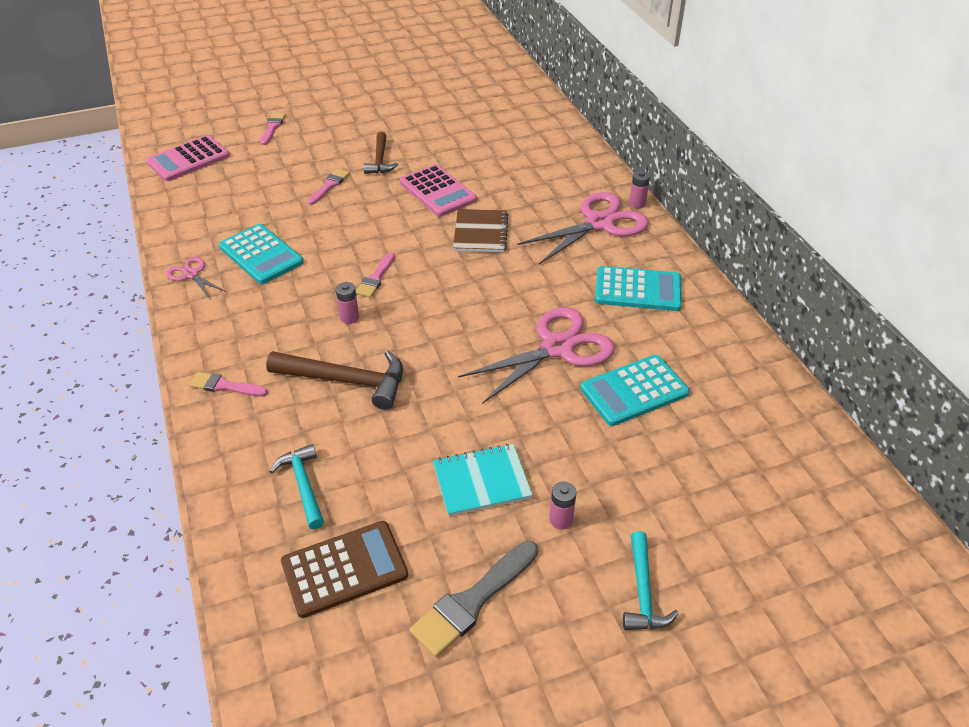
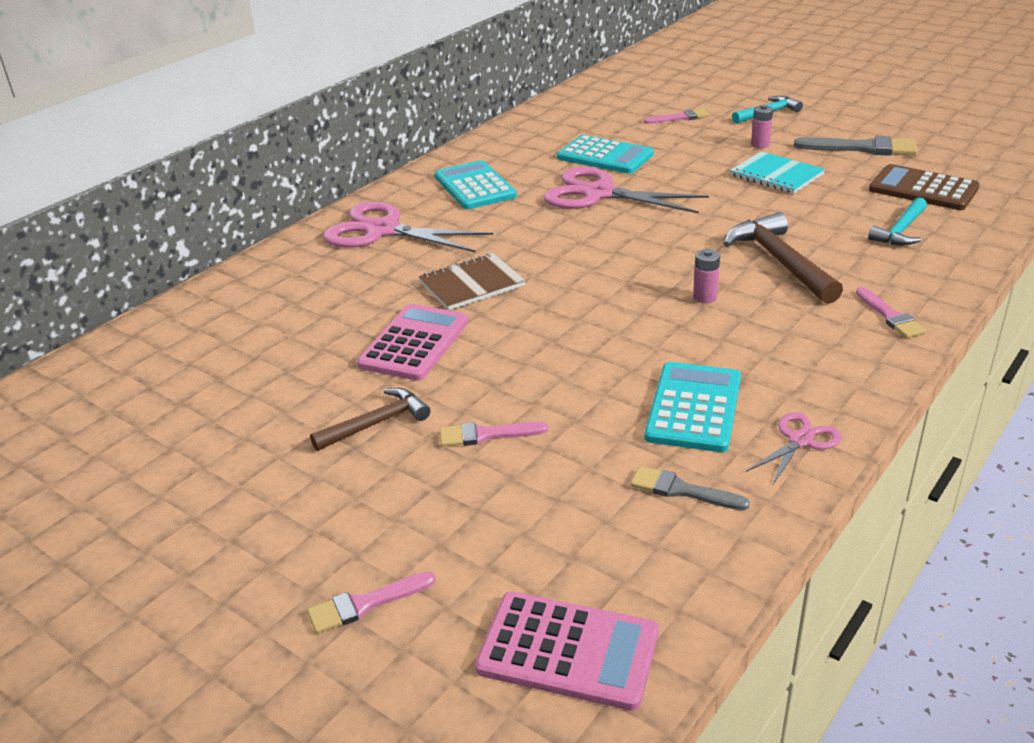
camera: 120 degrees left, 10 degrees down
pink scissors [166,257,226,299] -> pink scissors turned 150 degrees counterclockwise [746,412,842,486]
pink brush [356,253,395,298] -> pink brush moved to [644,109,710,124]
pink battery [629,171,650,208] -> none
none -> grey brush [630,466,750,510]

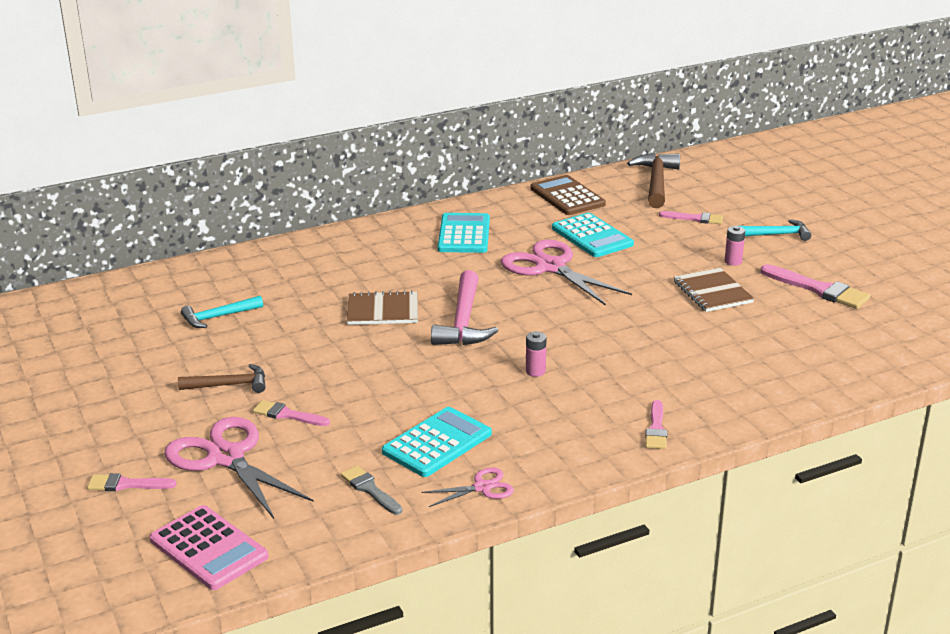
camera: 25 degrees right, 5 degrees down
pink scissors [323,201,493,253] -> pink scissors moved to [164,417,314,519]
pink calculator [357,304,469,381] -> none
brown hammer [723,212,843,304] -> brown hammer moved to [627,153,680,208]
turquoise notebook [730,151,825,194] -> brown notebook [674,268,755,312]
grey brush [794,136,918,155] -> pink brush [760,264,870,309]
turquoise hammer [868,197,927,245] -> turquoise hammer moved to [181,296,263,328]
brown calculator [869,164,980,210] -> brown calculator moved to [531,175,606,215]
none -> pink hammer [431,270,498,345]

